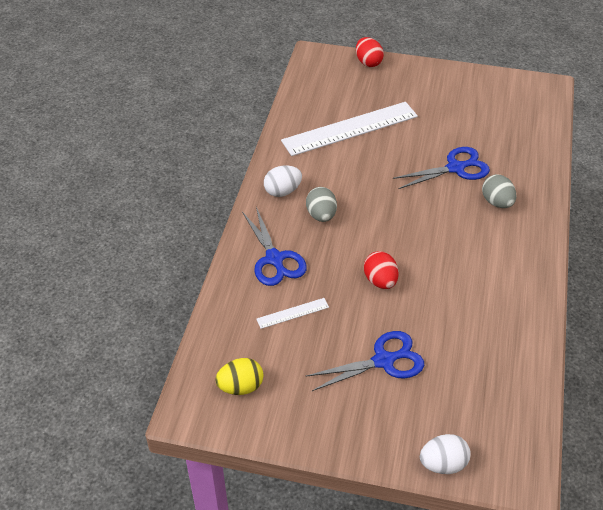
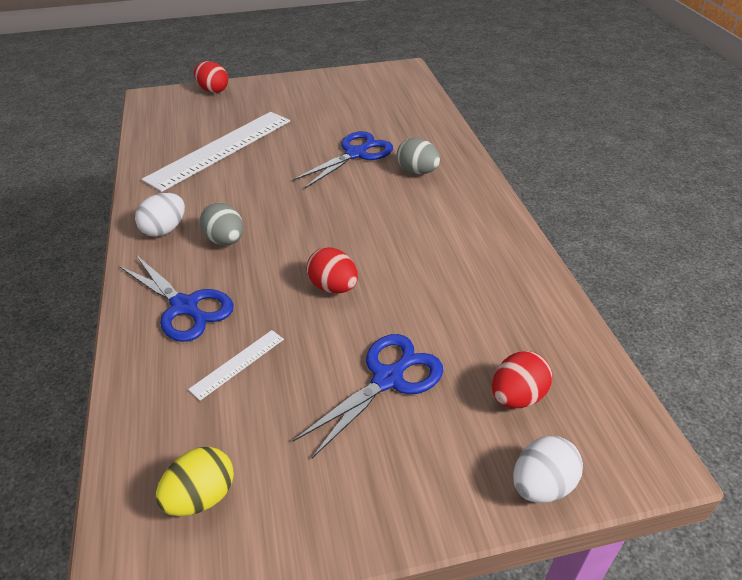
camera: 25 degrees left, 5 degrees down
none -> red egg [492,351,552,408]

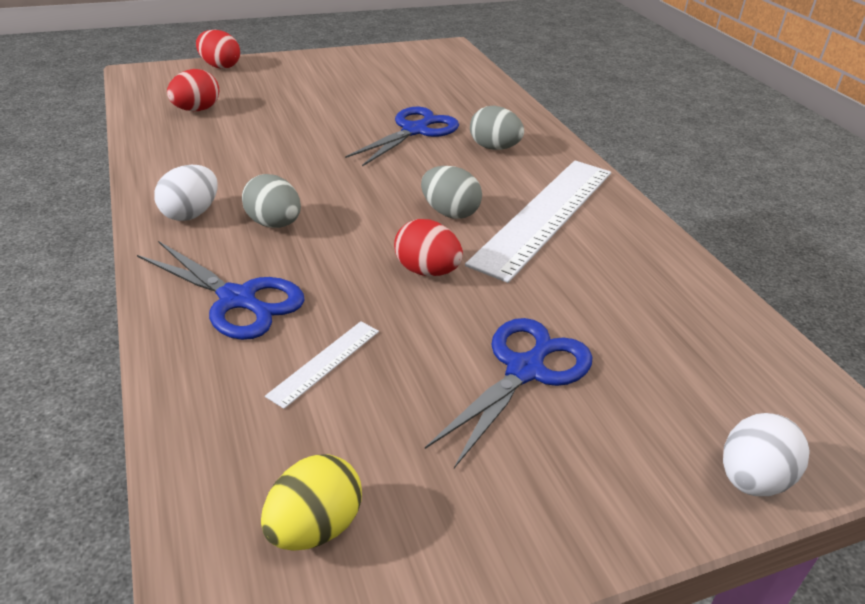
camera: 10 degrees left, 5 degrees down
white ruler [142,112,290,192] -> white ruler moved to [465,161,611,283]
red egg [492,351,552,408] -> red egg moved to [167,69,219,111]
none -> grey egg [421,166,482,219]

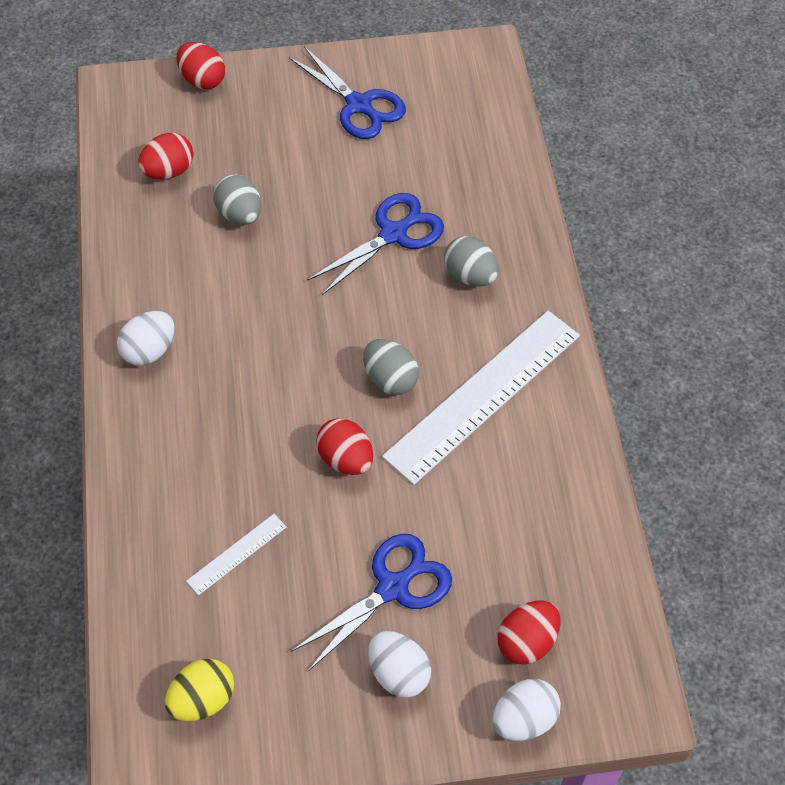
camera: 15 degrees right, 20 degrees up
blue scissors [137,241,305,340] -> blue scissors moved to [289,46,406,139]
grey egg [242,174,301,228] -> grey egg moved to [213,174,261,225]
none -> white egg [368,631,431,698]
none -> red egg [498,601,561,665]

